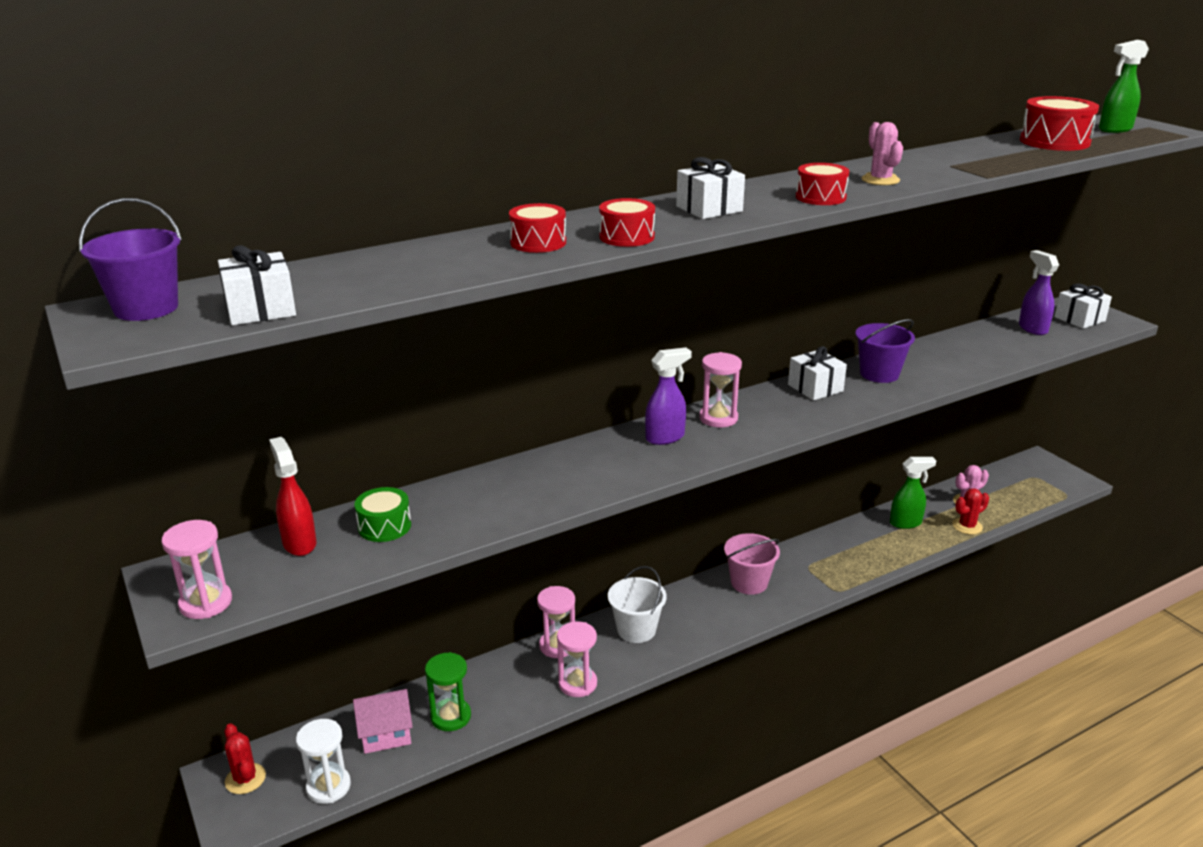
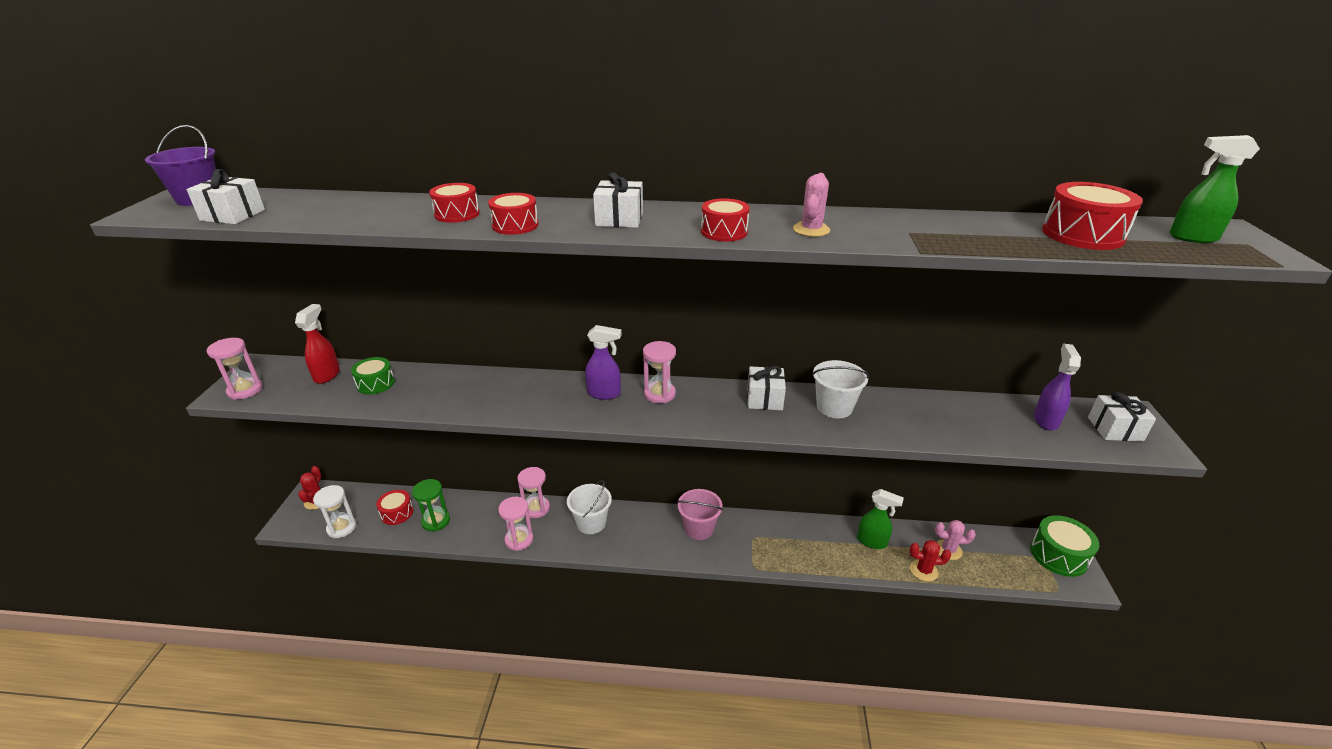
camera: 35 degrees right, 5 degrees up
pink house [353,689,413,754] -> red drum [376,490,413,525]
purple bucket [855,319,915,383] -> white bucket [812,360,870,418]
none -> green drum [1030,515,1099,577]

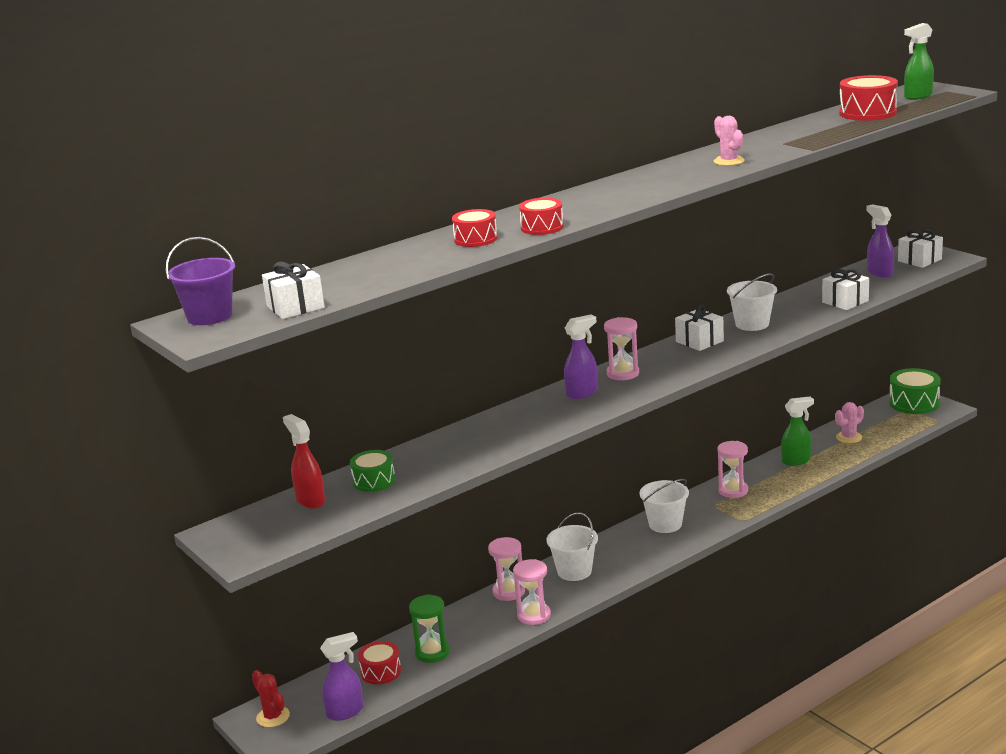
camera: 40 degrees left, 10 degrees down
pink hourglass [207,338,263,400] -> pink hourglass moved to [718,441,748,498]
white hourglass [313,485,356,538] -> purple spray bottle [320,632,364,721]
white gift [593,173,643,228] -> white gift moved to [822,269,869,310]
pink bucket [677,489,723,540] -> white bucket [639,479,689,533]
red drum [701,198,749,242] -> none
red cactus [910,540,951,581] -> none

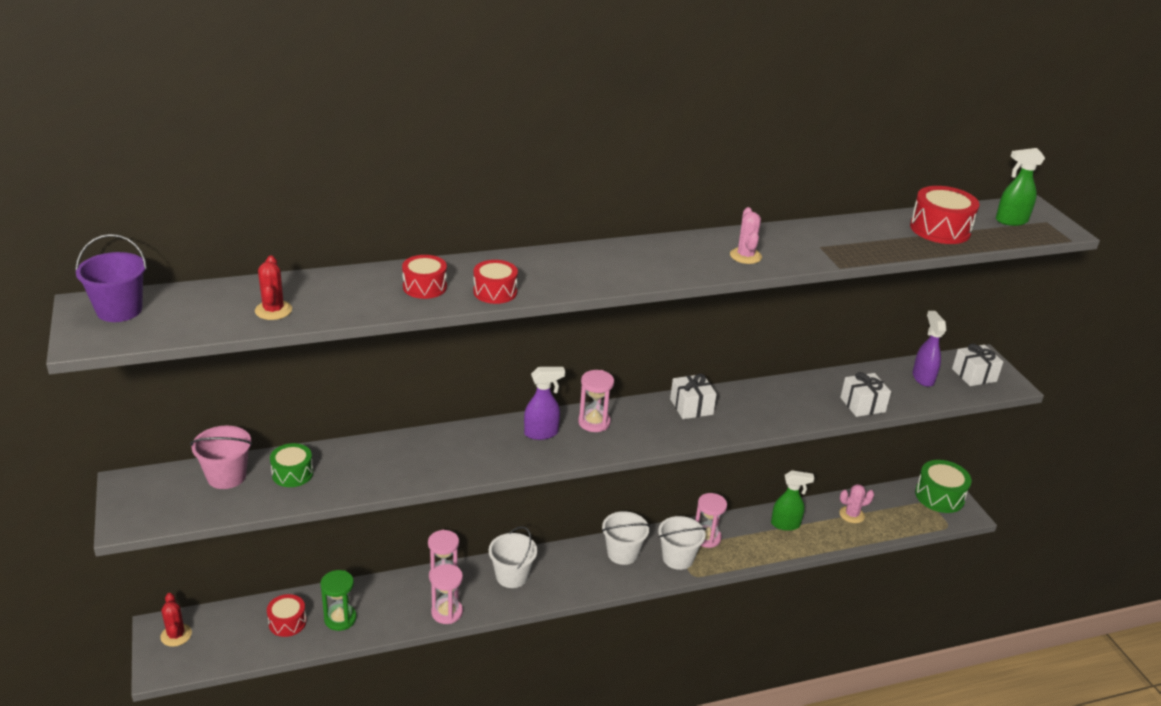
camera: 15 degrees right, 10 degrees up
white gift [262,262,325,319] -> none
red spray bottle [283,414,325,509] -> pink bucket [190,426,252,489]
purple spray bottle [320,632,364,721] -> none
white bucket [727,273,777,331] -> white bucket moved to [658,516,706,570]
none -> red cactus [255,256,292,320]

